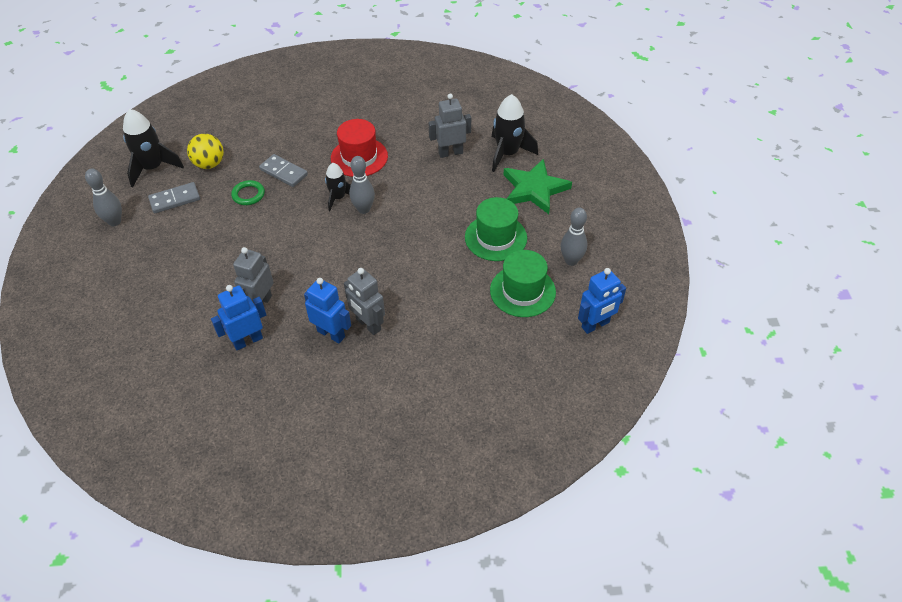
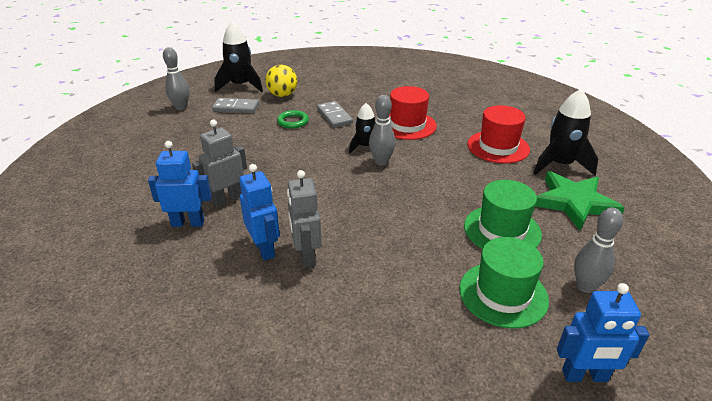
camera: 30 degrees right, 15 degrees down
grey robot [428,93,471,158] -> red hat [467,105,530,164]

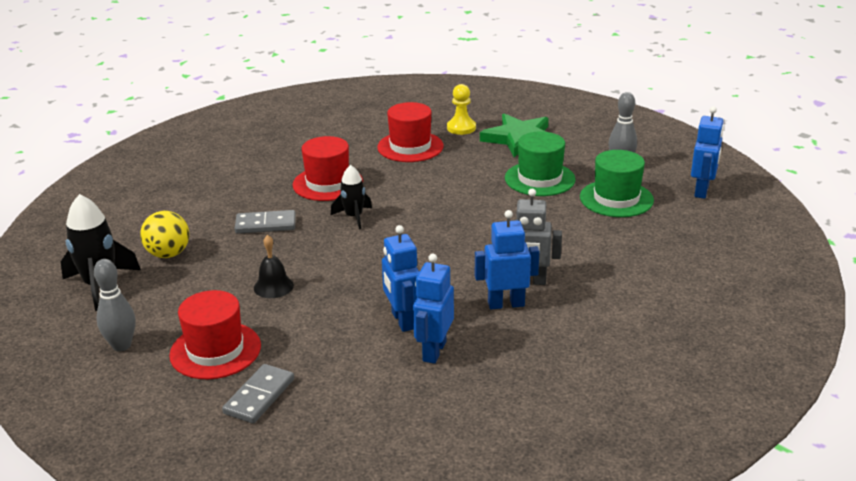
camera: 70 degrees left, 5 degrees down
grey robot [192,120,247,207] -> blue robot [382,225,419,332]
grey domino [212,98,259,113] -> grey domino moved to [222,364,294,424]
green ring [277,110,309,129] -> none
grey bowling pin [369,95,396,166] -> none
black rocket [533,89,598,175] -> yellow pawn [447,84,476,135]
none -> red hat [169,290,261,379]
none -> black bell [254,235,294,298]

